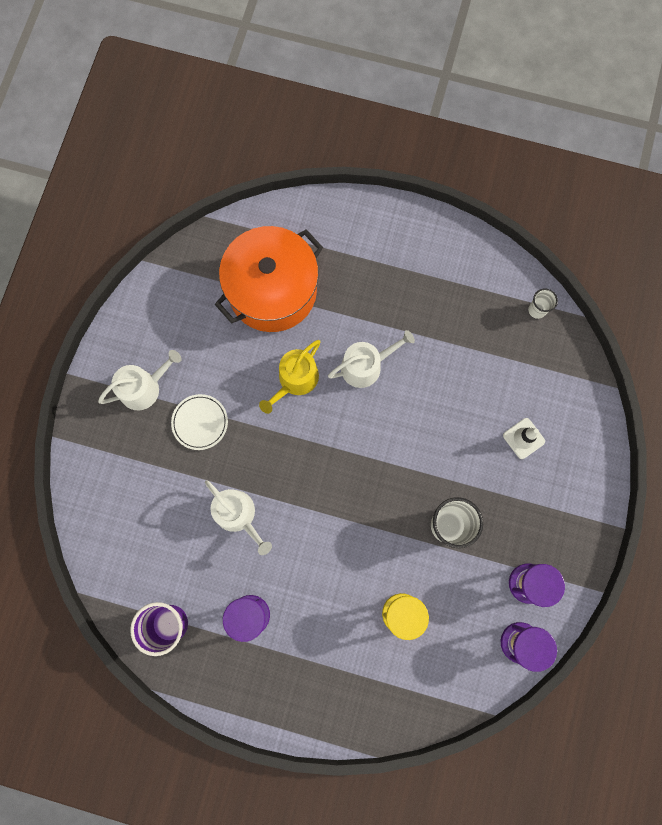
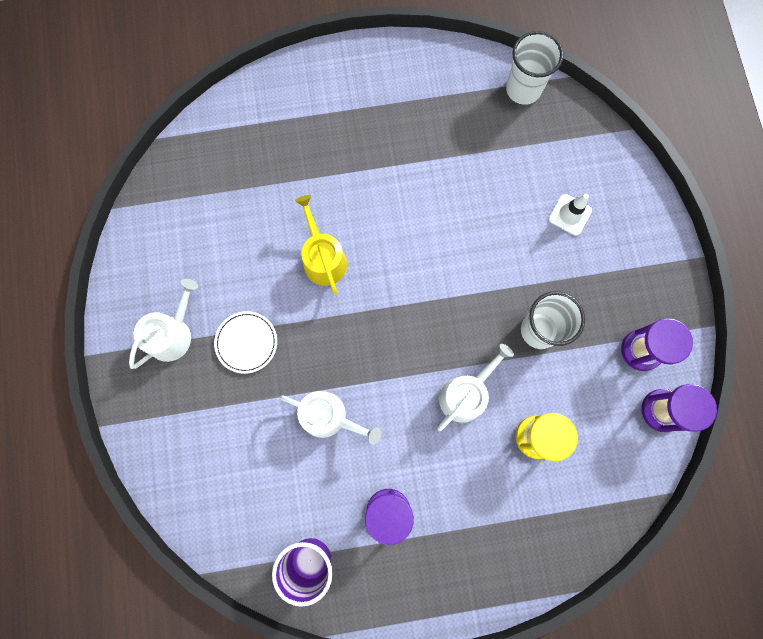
camera: 25 degrees left, 0 degrees up
orange pot [215,226,323,332] -> none
yellow watering can [259,340,320,414] -> yellow watering can turned 150 degrees clockwise [295,195,347,294]
white watering can [328,330,415,388] -> white watering can moved to [438,344,514,431]
white cup [528,288,558,319] -> white cup [506,31,564,105], size x1.86

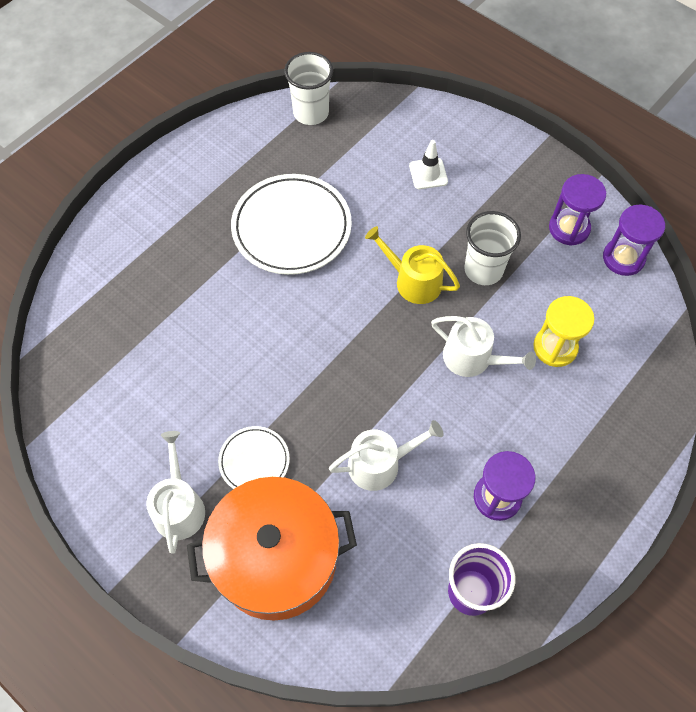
camera: 40 degrees left, 15 degrees down
yellow watering can [295,195,347,294] -> yellow watering can moved to [365,226,460,304]
white watering can [438,344,514,431] -> white watering can turned 120 degrees clockwise [431,316,536,377]
none -> orange pot [187,477,357,621]
none -> white plate [231,174,352,275]

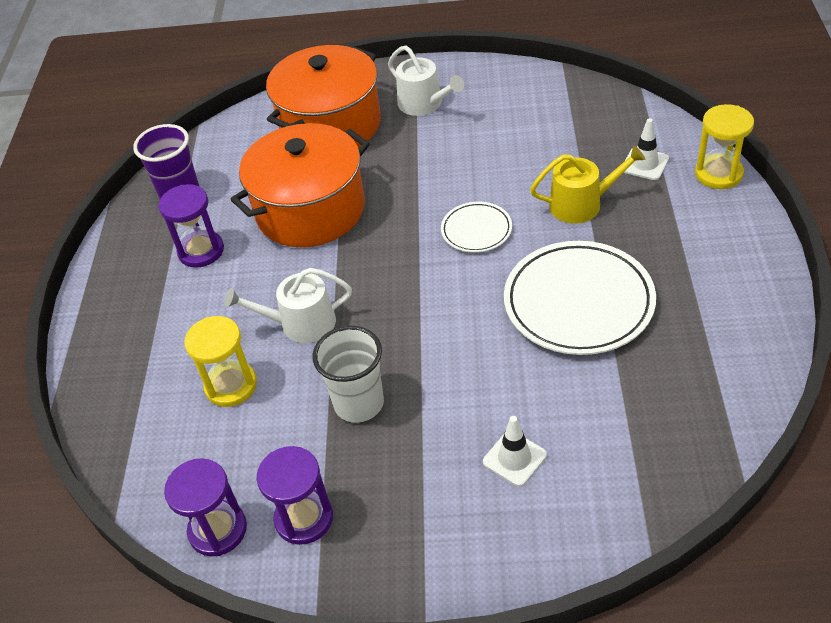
camera: 145 degrees right, 15 degrees down
white plate [218,426,290,489] -> white plate moved to [441,202,512,253]
white cup [284,52,333,125] -> none
white watering can [329,420,443,491] -> orange pot [230,123,370,247]
yellow watering can [365,226,460,304] -> yellow watering can moved to [530,145,646,223]
none -> white traffic cone [624,118,669,180]
none -> yellow hourglass [695,104,754,189]

